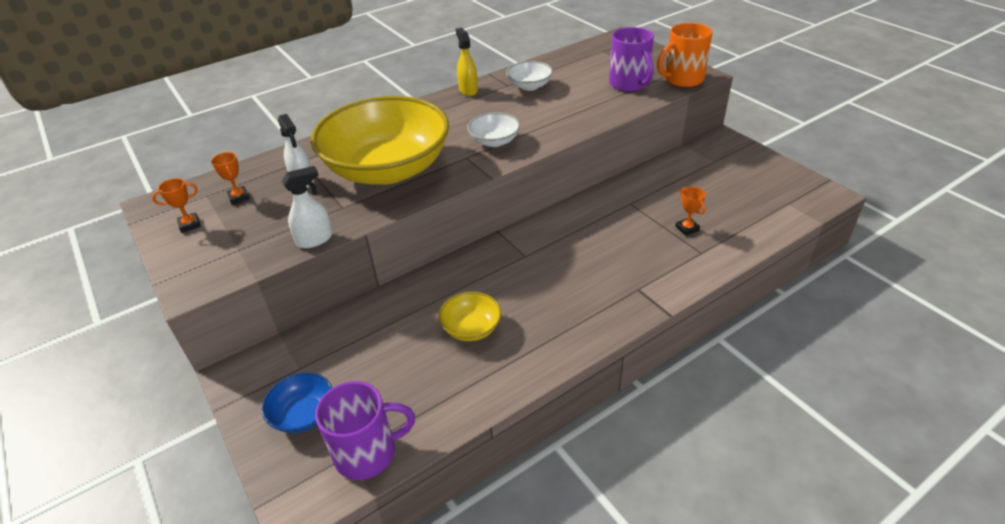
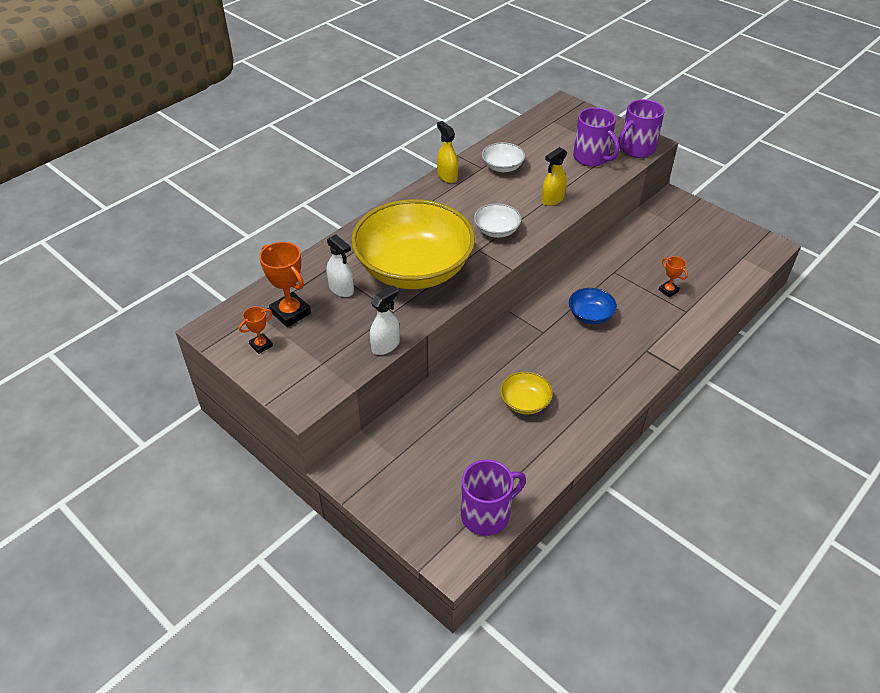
camera: 15 degrees left, 5 degrees up
orange trophy [211,152,250,205] -> orange trophy [259,242,311,327], size x1.80
blue bowl [262,372,332,433] -> blue bowl moved to [569,288,617,324]
orange mug [657,23,713,87] -> purple mug [618,99,665,158]
none -> yellow spray bottle [541,147,568,206]

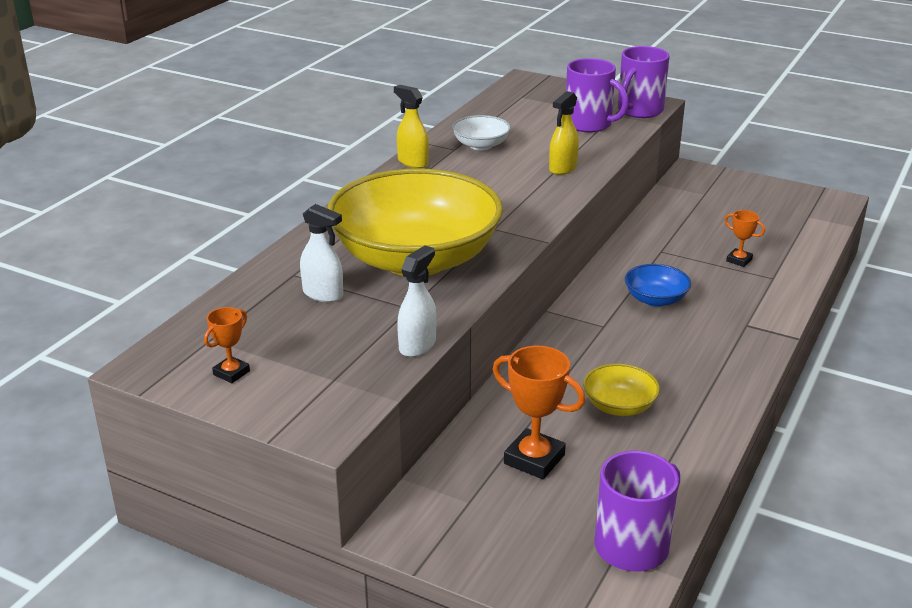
camera: 15 degrees left, 15 degrees down
orange trophy [259,242,311,327] -> orange trophy moved to [493,346,585,479]
white bowl [474,203,522,238] -> none

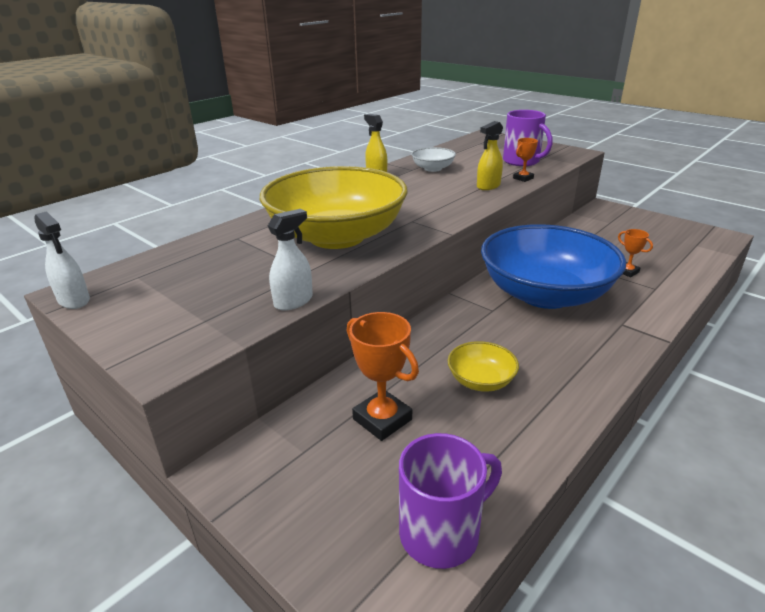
camera: 15 degrees right, 0 degrees up
orange trophy [204,307,250,383] -> orange trophy moved to [513,138,538,182]
white spray bottle [300,204,343,302] -> white spray bottle moved to [35,211,90,309]
purple mug [618,46,670,118] -> none
blue bowl [625,264,691,307] -> blue bowl [481,224,626,309], size x2.43

